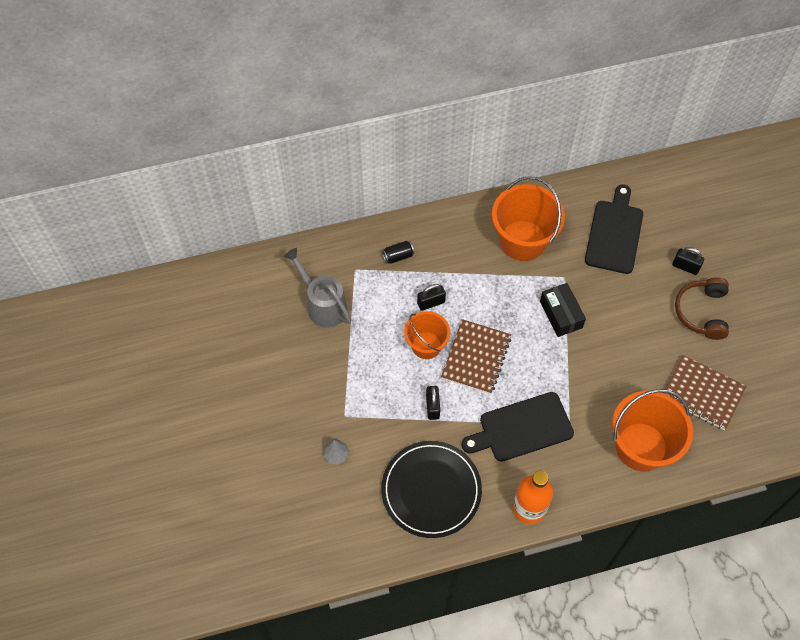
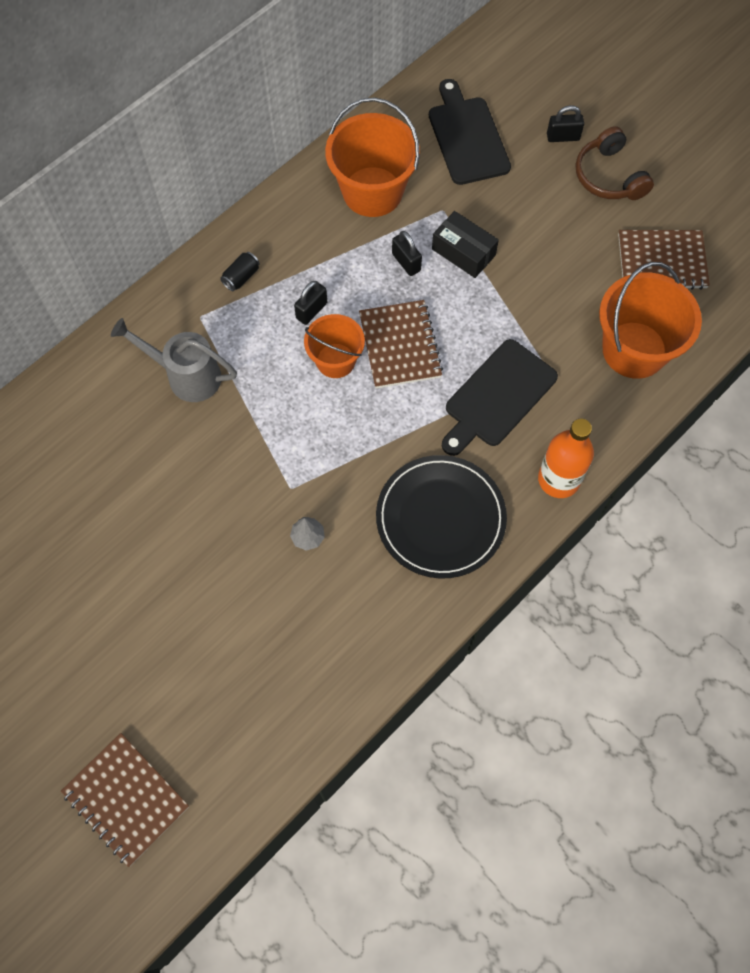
camera: 30 degrees left, 5 degrees up
black padlock [426,386,440,420] -> black padlock moved to [392,231,422,276]
none -> brown notebook [61,733,189,867]

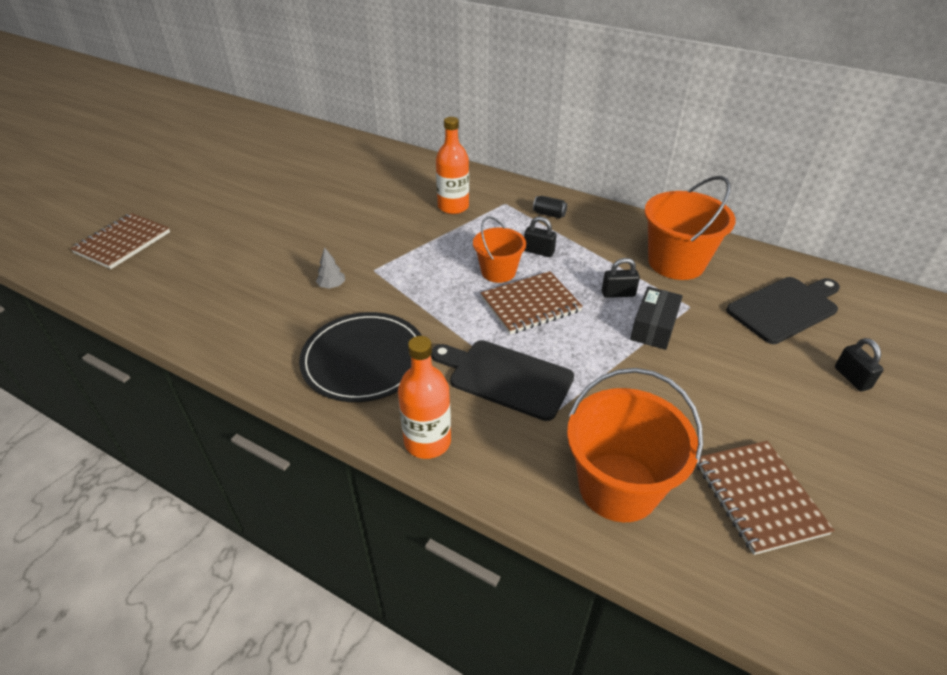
camera: 75 degrees right, 25 degrees down
grey watering can [111,318,237,402] -> orange bottle [436,117,469,214]
black padlock [392,231,422,276] -> black padlock turned 45 degrees clockwise [602,258,640,298]
brown headphones [576,126,654,200] -> none

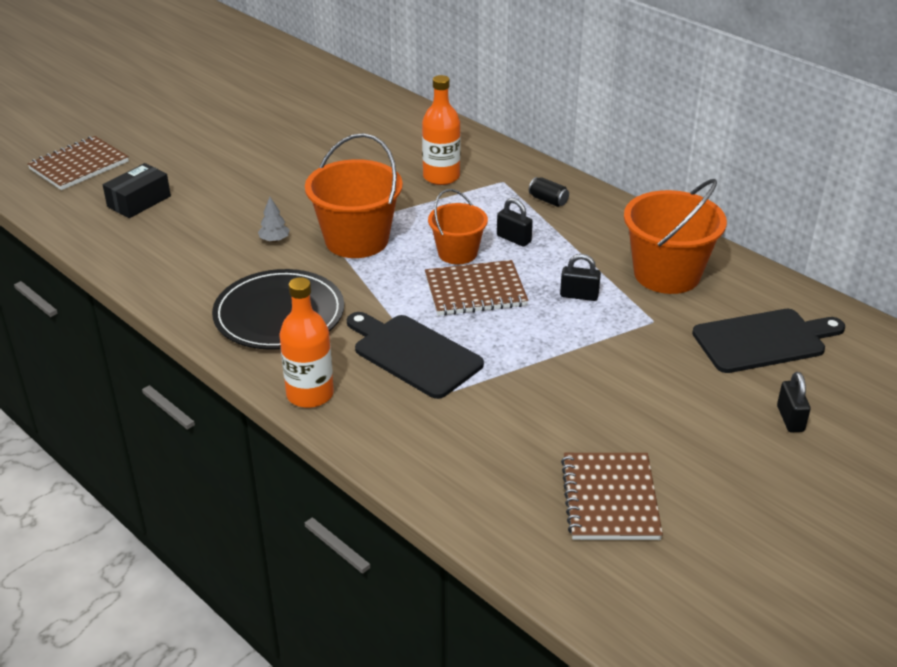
camera: 15 degrees right, 5 degrees down
orange bucket [567,368,703,522] -> orange bucket moved to [305,133,403,258]
black box [630,287,683,350] -> black box moved to [103,163,171,218]

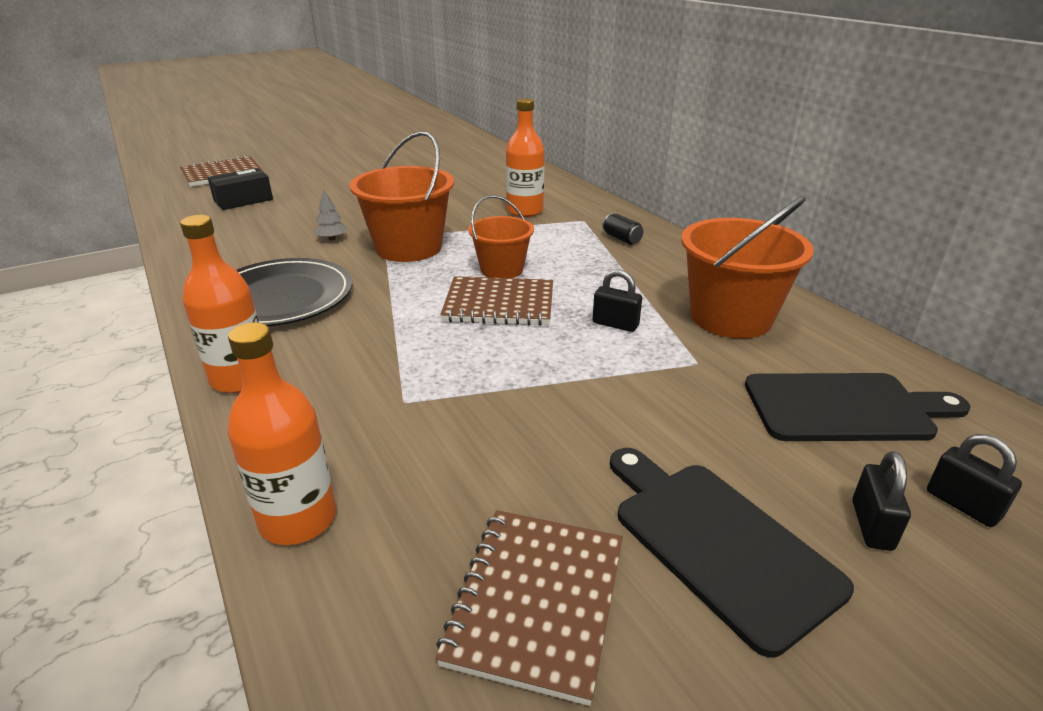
camera: 15 degrees right, 5 degrees down
black cutting board [347,312,484,399] -> black cutting board moved to [610,448,854,657]
black padlock [497,198,533,247] -> black padlock moved to [927,434,1022,527]
none -> orange bottle [228,322,336,545]

